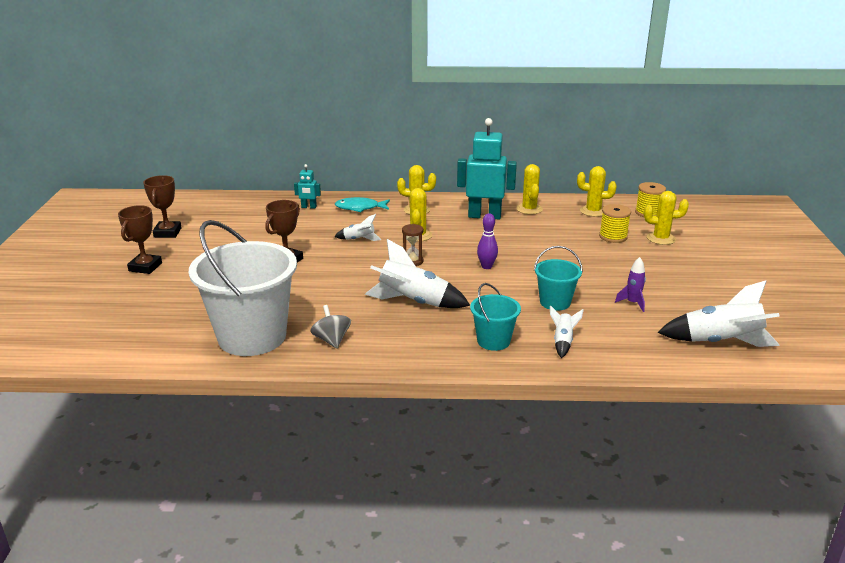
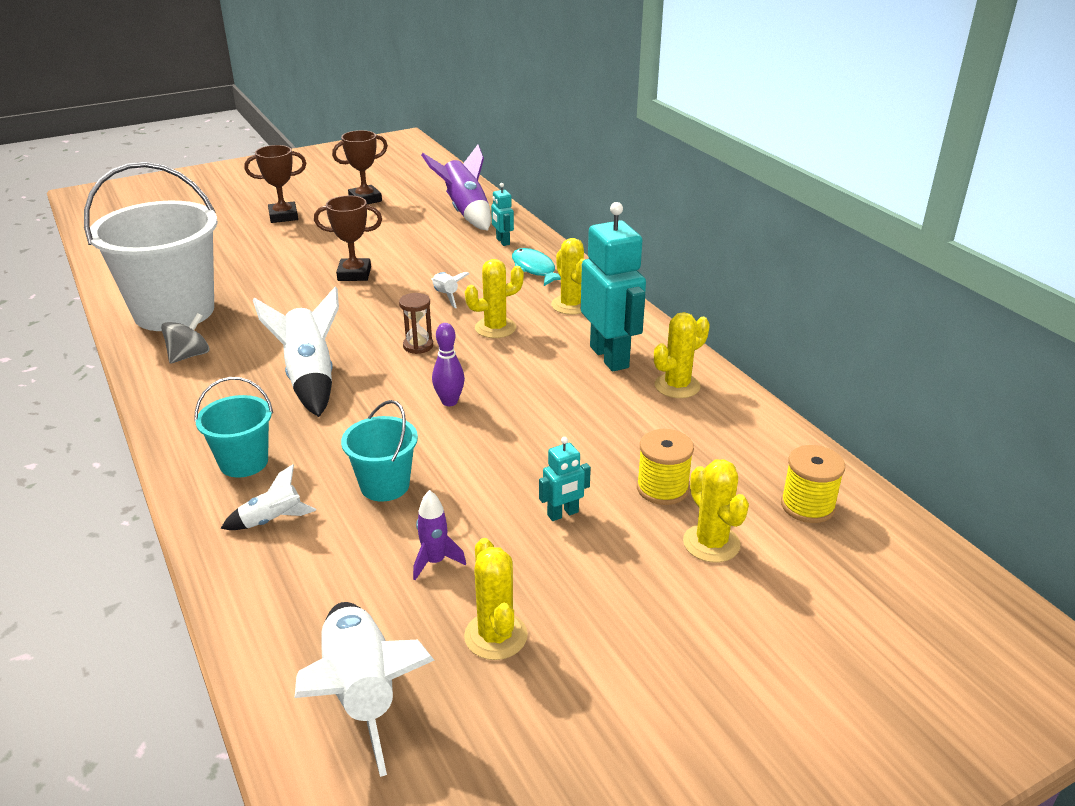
camera: 60 degrees right, 5 degrees up
yellow cactus [577,166,617,217] -> yellow cactus moved to [464,538,528,660]
none -> purple rocket [421,145,491,231]
none -> turquoise robot [539,437,591,521]

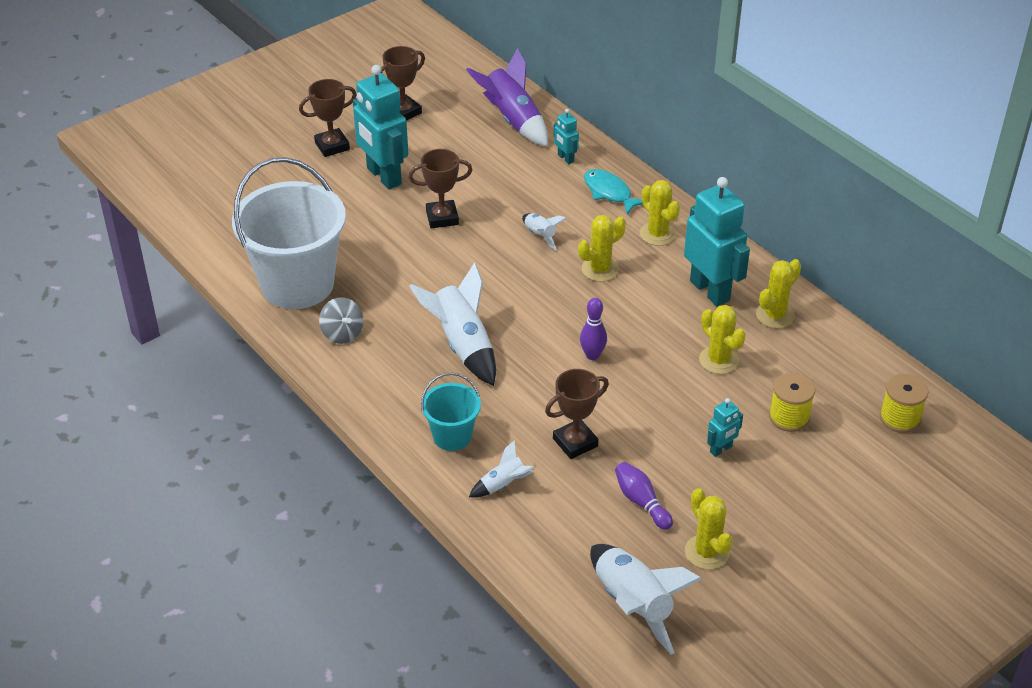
camera: 10 degrees left, 10 degrees up
grey spinning top [161,313,210,364] -> grey spinning top turned 120 degrees clockwise [319,297,363,344]
turquoise bucket [341,400,418,501] -> brown trophy [545,369,609,459]
brown hourglass [399,293,433,354] -> none
purple rocket [413,490,466,580] -> purple bowling pin [615,462,673,530]
yellow cactus [683,459,749,563] -> yellow cactus moved to [699,305,746,374]
none -> turquoise robot [353,65,408,189]

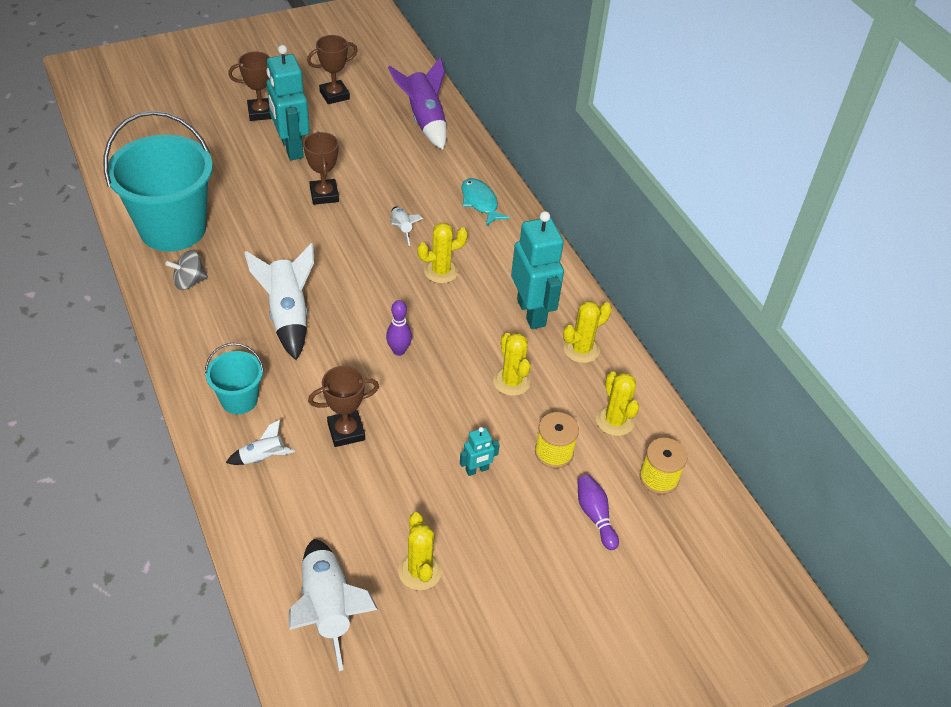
camera: 10 degrees right, 5 degrees up
white bucket [232,157,346,309] -> turquoise bucket [103,111,213,252]
grey spinning top [319,297,363,344] -> grey spinning top turned 90 degrees clockwise [165,250,208,290]
brown trophy [408,149,472,228] -> brown trophy turned 75 degrees clockwise [303,131,339,205]
turquoise robot [554,109,579,164] -> none
purple bowling pin [615,462,673,530] -> purple bowling pin moved to [577,475,619,550]
yellow cactus [640,180,680,246] -> yellow cactus moved to [596,372,639,436]

